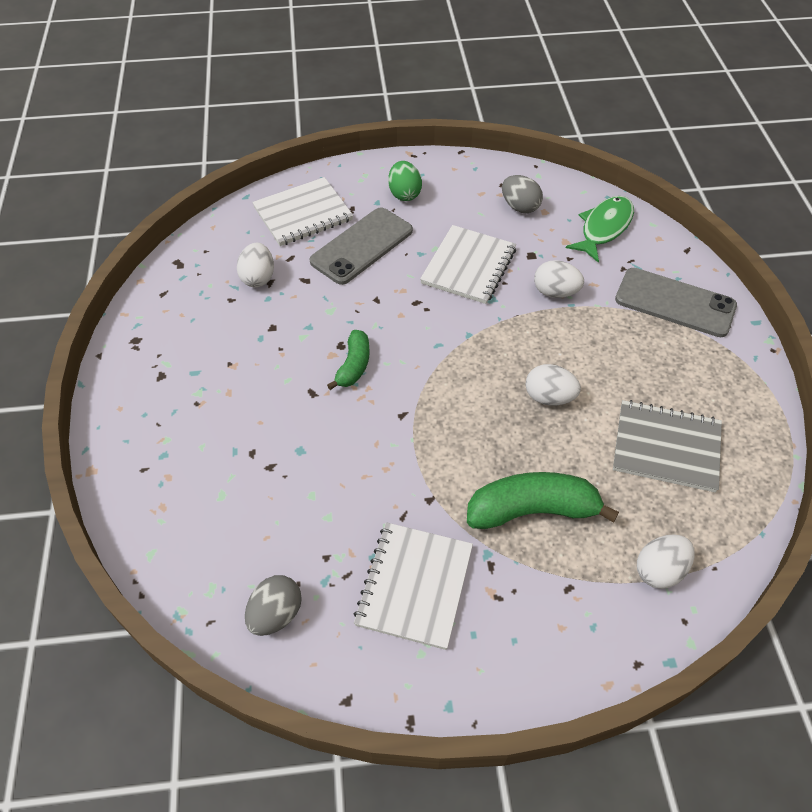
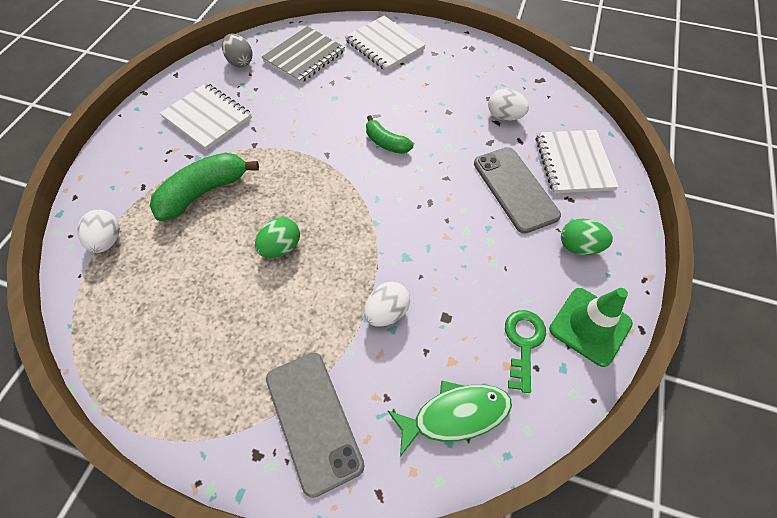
camera: 115 degrees right, 5 degrees up
white notebook [420,225,516,304] -> white notebook moved to [345,16,426,71]
green banana [467,472,619,529] -> green banana turned 150 degrees counterclockwise [150,152,259,221]
grey egg [502,175,543,213] -> green key [505,310,546,393]
white egg [525,364,581,406] -> green egg [255,217,300,258]
green fish [566,196,634,263] -> green fish turned 75 degrees counterclockwise [388,380,512,457]
grey notebook [613,400,722,493] -> grey notebook moved to [262,26,345,84]
grey phone [615,268,737,337] -> grey phone turned 75 degrees counterclockwise [266,353,365,498]
none -> green traffic cone [549,288,633,367]

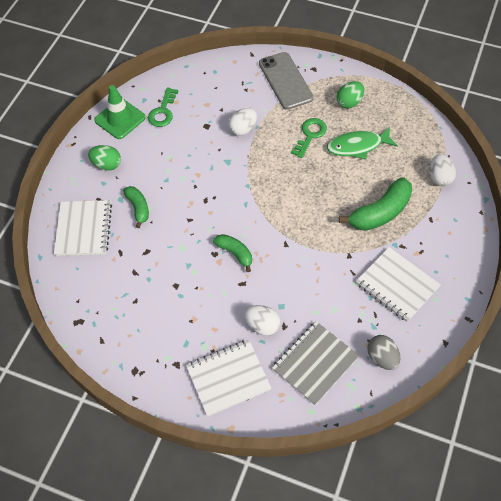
camera: 175 degrees left, 0 degrees up
green egg [255,217,300,258] -> green egg moved to [337,81,364,108]
white notebook [345,16,426,71] -> white notebook turned 75 degrees counterclockwise [186,340,271,416]
green fish [388,380,512,457] -> green fish moved to [327,127,398,159]
grey phone [474,147,561,234] -> green banana [123,186,149,228]
white egg [488,89,529,121] -> white egg moved to [245,305,280,336]
none -> green key [291,118,327,158]

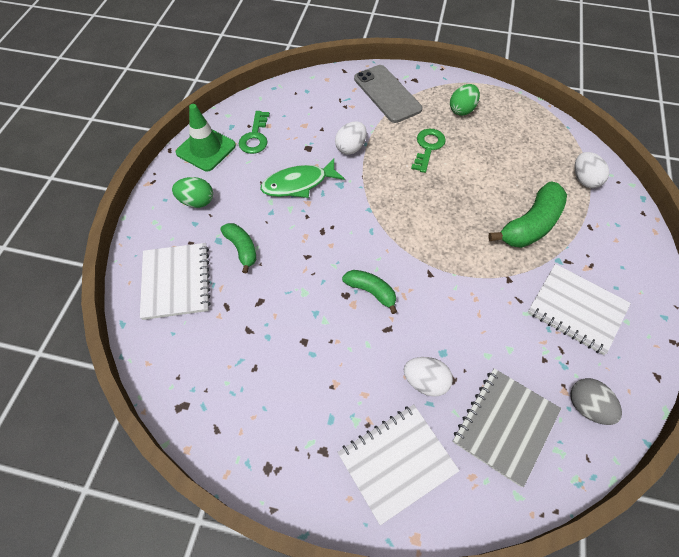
camera: 10 degrees left, 0 degrees up
green fish [327,127,398,159] -> green fish moved to [261,158,345,198]

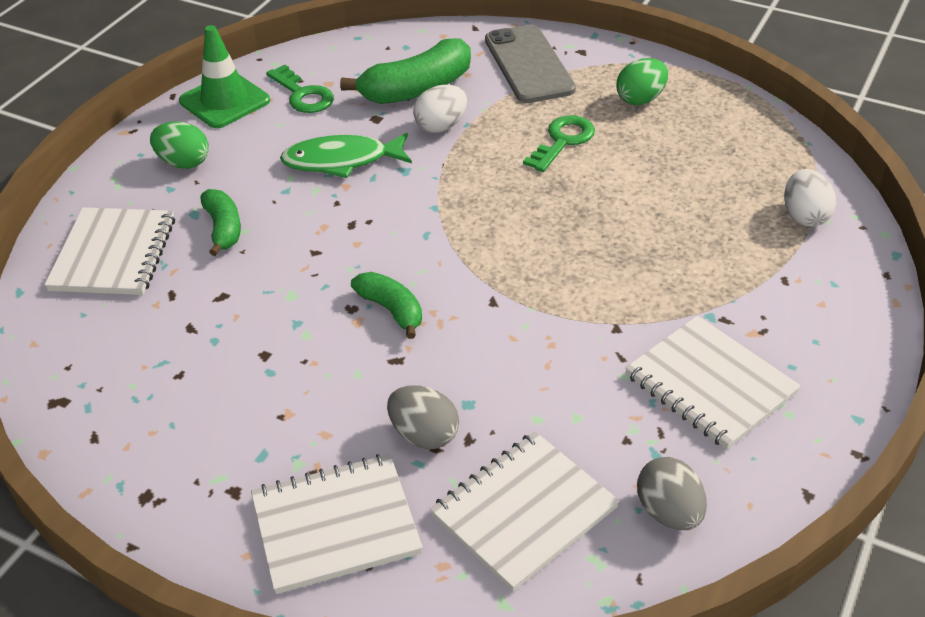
camera: 15 degrees right, 15 degrees down
green key [239,111,270,154] -> green key turned 60 degrees counterclockwise [266,64,334,113]
white egg [404,357,453,397] -> grey egg [387,385,459,449]
grey notebook [453,368,561,487] -> white notebook [430,432,620,592]
green banana [488,182,567,248] -> green banana moved to [340,38,471,104]

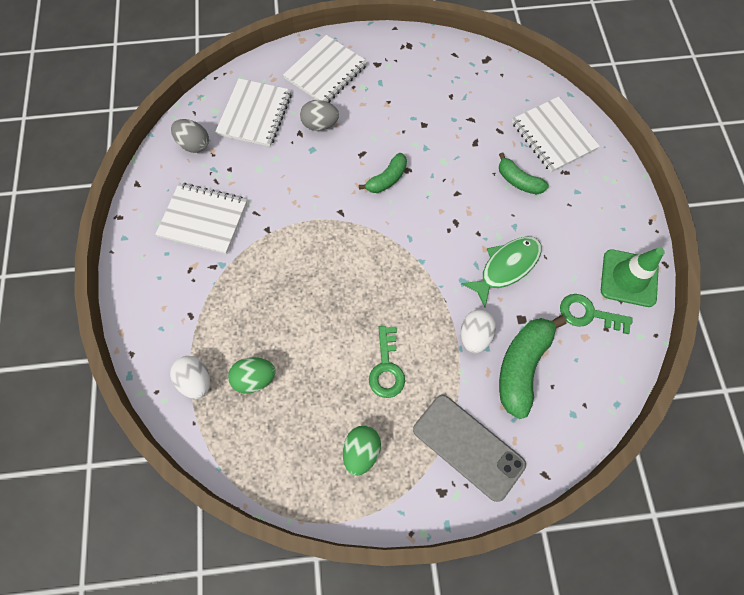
camera: 145 degrees right, 25 degrees up
green egg [150,121,209,169] -> green egg moved to [228,357,276,394]
green banana [351,272,422,339] -> green banana turned 60 degrees counterclockwise [359,153,407,193]

